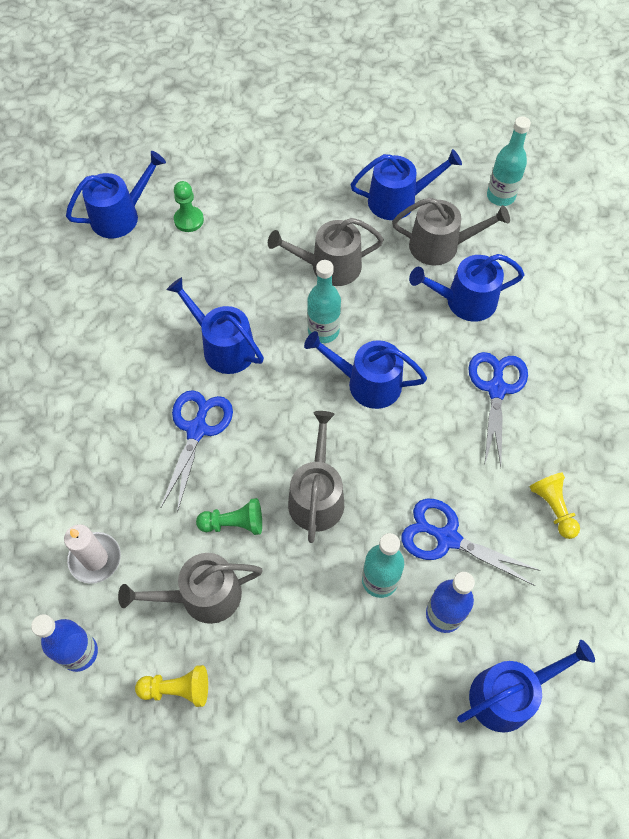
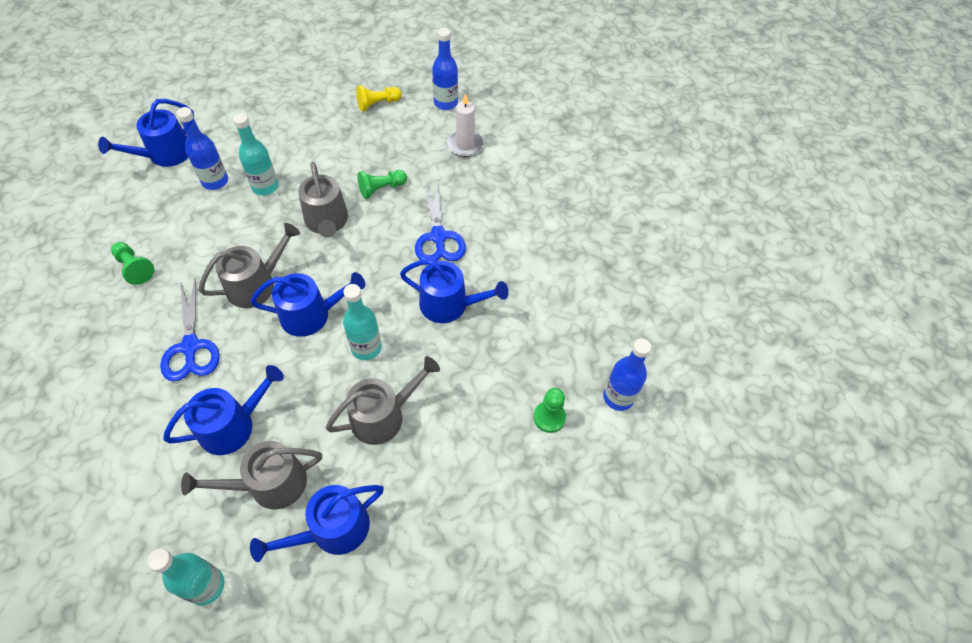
camera: 155 degrees right, 5 degrees down
blue watering can [66,151,166,238] -> blue bottle [603,338,651,411]
grey watering can [118,553,263,624] -> grey watering can moved to [198,223,300,308]
blue scissors [401,499,541,586] -> none
yellow pawn [529,472,580,539] -> green pawn [111,242,155,285]

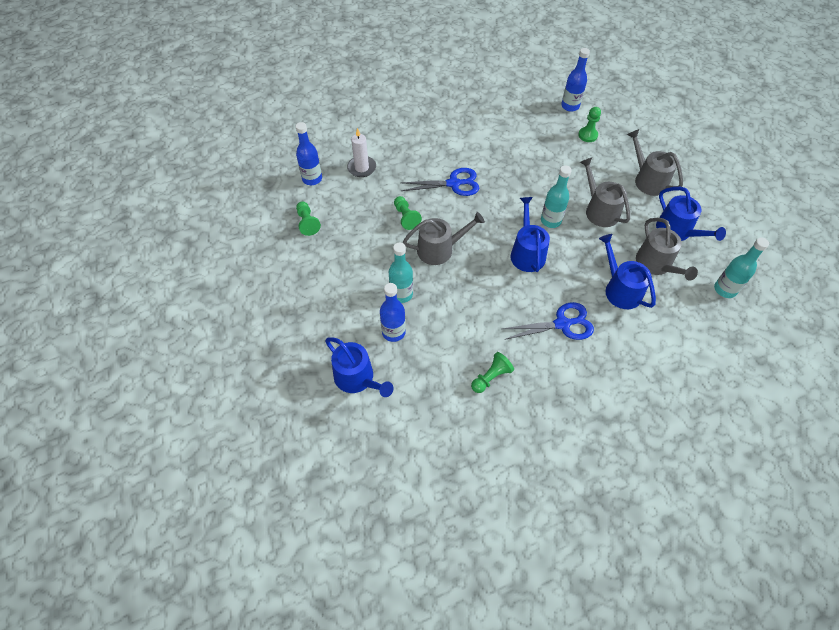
camera: 85 degrees left, 0 degrees up
grey watering can [198,223,300,308] -> grey watering can moved to [627,129,683,196]
yellow pawn [356,85,402,111] -> green pawn [296,201,321,236]
blue watering can [400,259,509,323] -> none

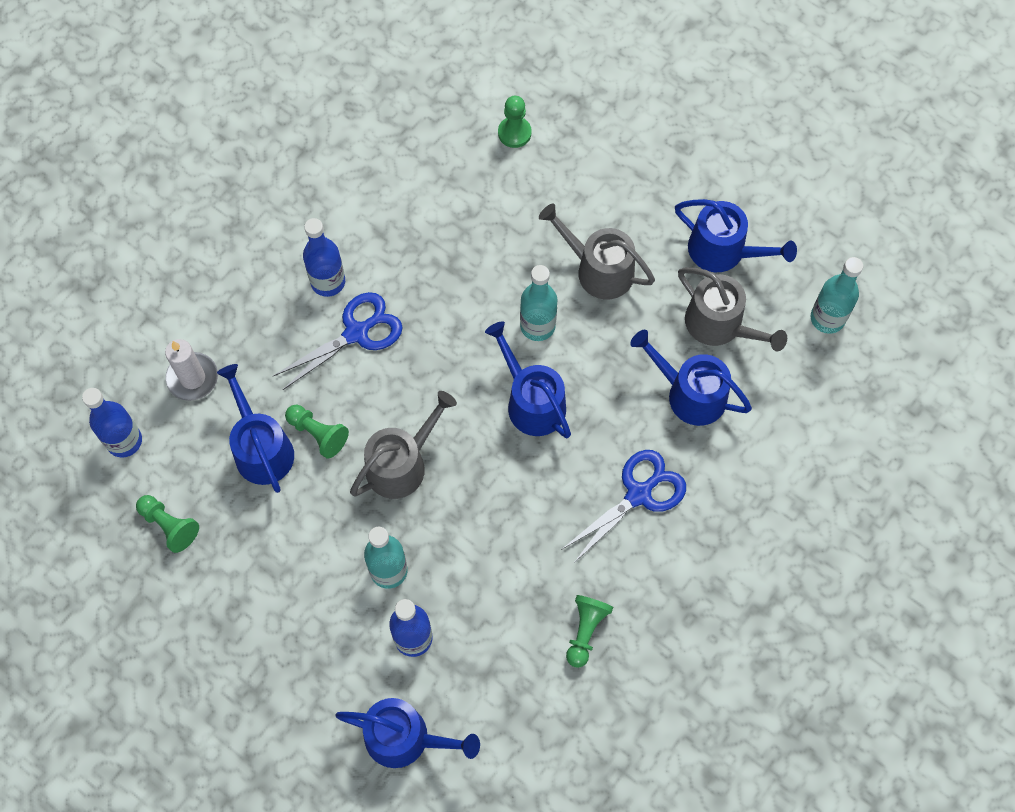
camera: 30 degrees left, 10 degrees up
blue bottle [561,48,590,111] -> blue bottle moved to [303,218,345,297]
grey watering can [627,129,683,196] -> none
none -> blue watering can [217,364,294,493]

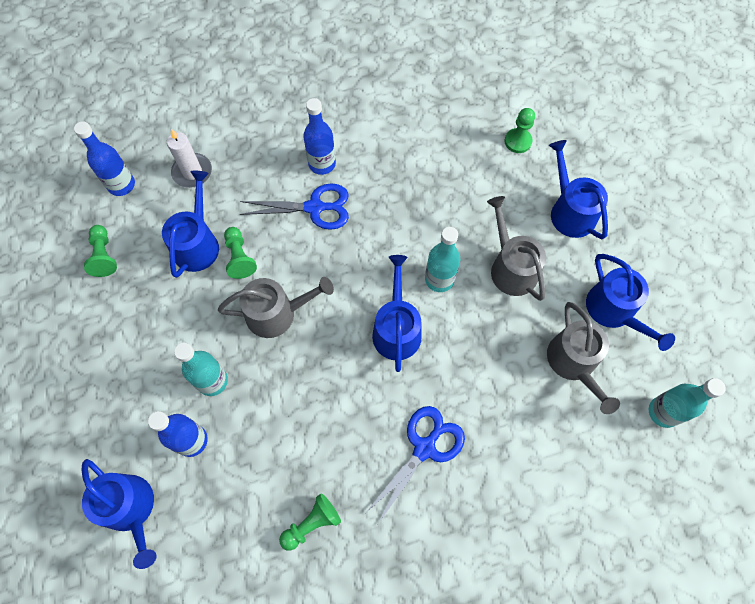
camera: 35 degrees right, 0 degrees up
blue scissors [561,450,686,564] -> blue scissors turned 45 degrees counterclockwise [367,406,465,524]
blue watering can [630,330,752,426] -> blue watering can moved to [549,140,608,239]

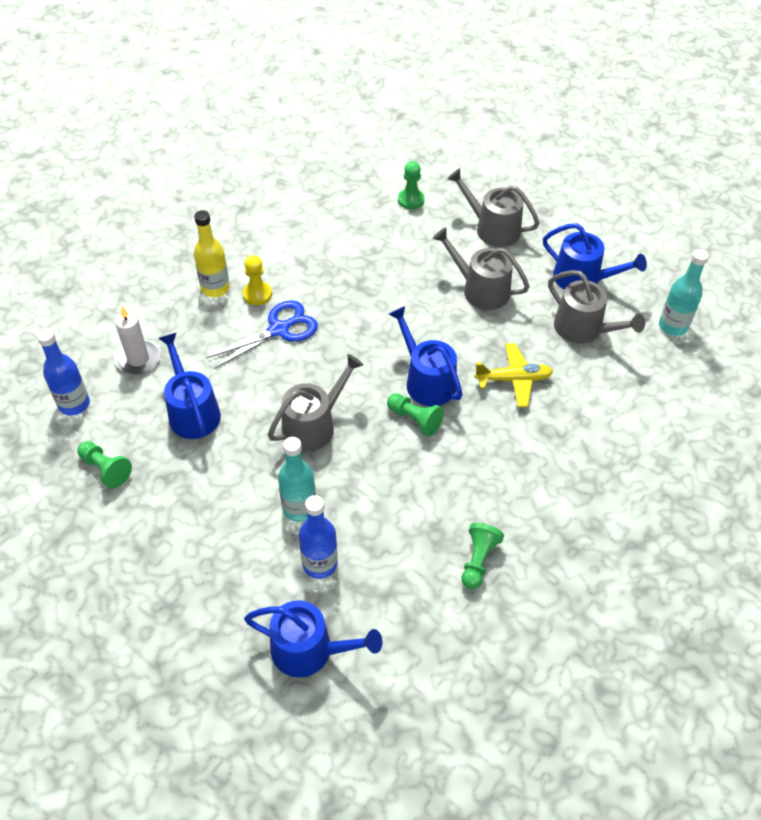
camera: 35 degrees left, 15 degrees down
green pawn [224,227,257,279] -> green pawn moved to [387,393,444,437]
blue bottle [303,98,336,175] -> yellow pawn [243,255,272,305]
blue scissors [367,406,465,524] -> none
turquoise bottle [425,227,460,292] -> none
blue watering can [549,140,608,239] -> grey watering can [447,168,539,247]
none -> yellow bottle [194,210,230,297]
none -> yellow plane [474,343,553,407]

